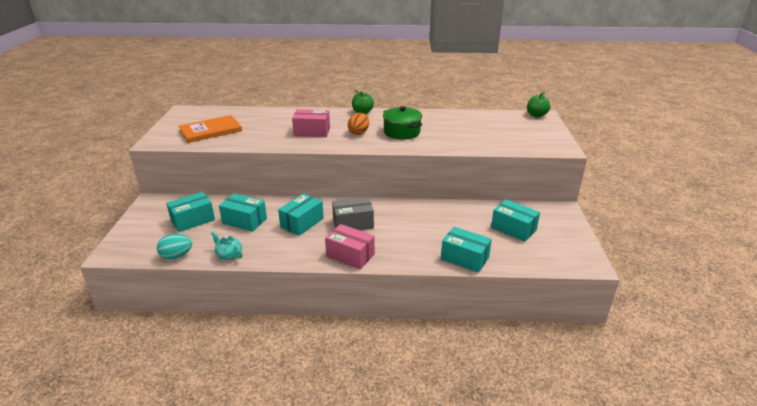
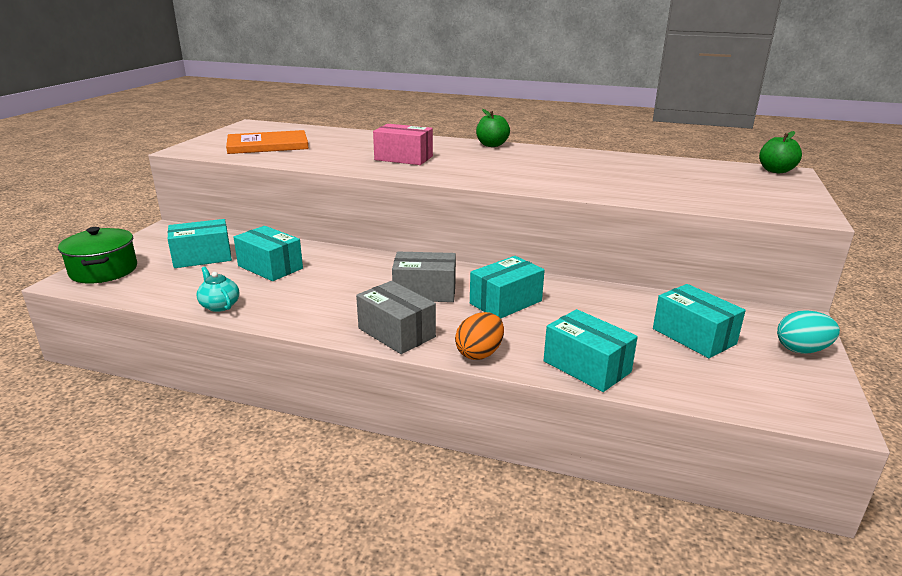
camera: 15 degrees right, 5 degrees down
turquoise egg [157,234,192,259] -> turquoise egg moved to [777,310,840,354]
turquoise box [278,193,324,236] -> turquoise box moved to [470,256,545,319]
pink box [325,224,375,269] -> grey box [356,281,436,354]
orange egg [348,113,369,135] -> orange egg moved to [455,312,504,360]
green pot [383,106,422,140] -> green pot moved to [58,227,137,284]

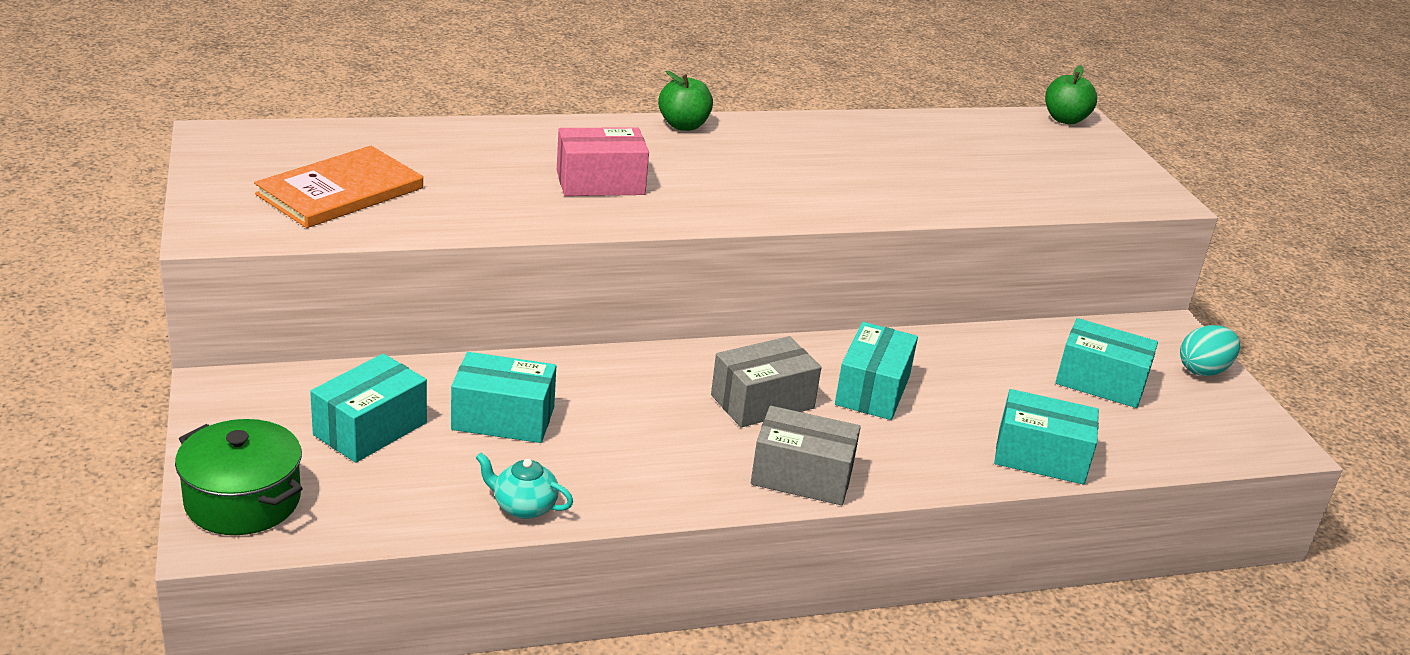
camera: 35 degrees left, 5 degrees up
orange egg [455,312,504,360] -> none

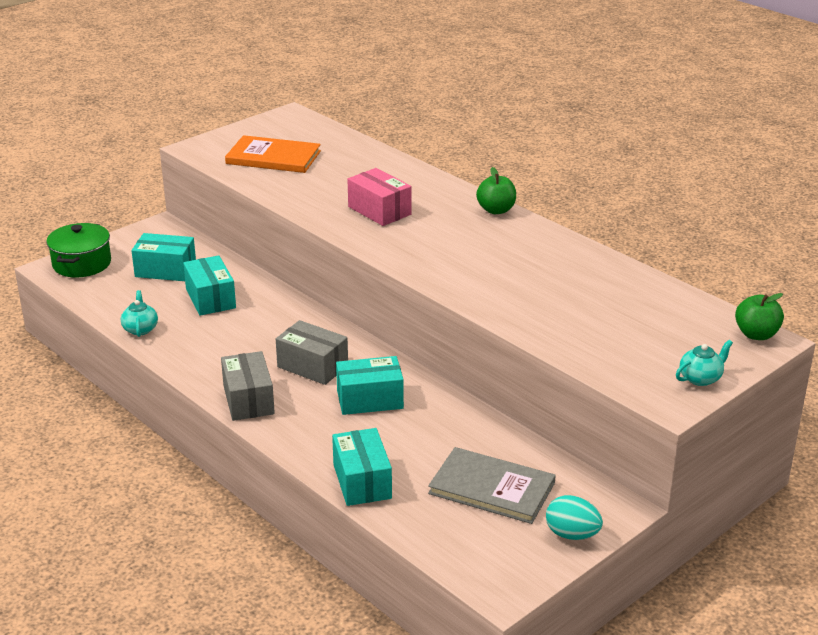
camera: 65 degrees right, 0 degrees up
turquoise box [1055,318,1158,408] -> grey book [428,447,556,524]
none -> turquoise teapot [676,340,733,386]

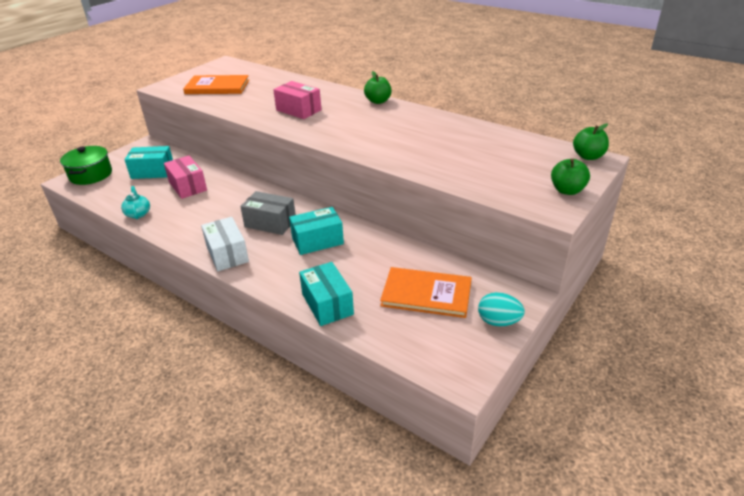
camera: 10 degrees left, 5 degrees up
turquoise box [183,255,236,316] -> pink box [164,156,207,199]
grey box [221,351,275,421] -> white box [201,217,249,271]
grey book [428,447,556,524] -> orange book [380,267,472,318]
turquoise teapot [676,340,733,386] -> green apple [551,159,590,195]

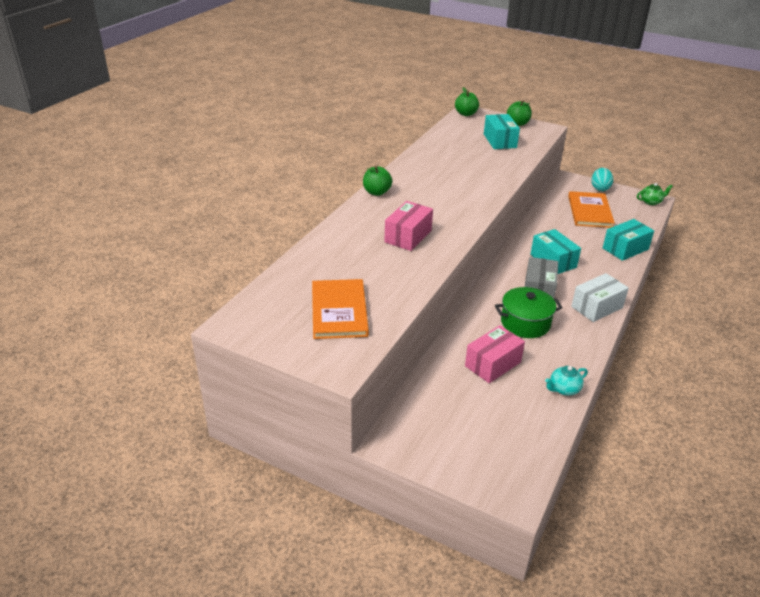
camera: 100 degrees left, 0 degrees up
green pot [60,146,112,185] -> green pot moved to [495,287,563,338]
turquoise box [124,146,173,179] -> turquoise box moved to [484,114,520,149]
none -> green teapot [637,183,673,205]

